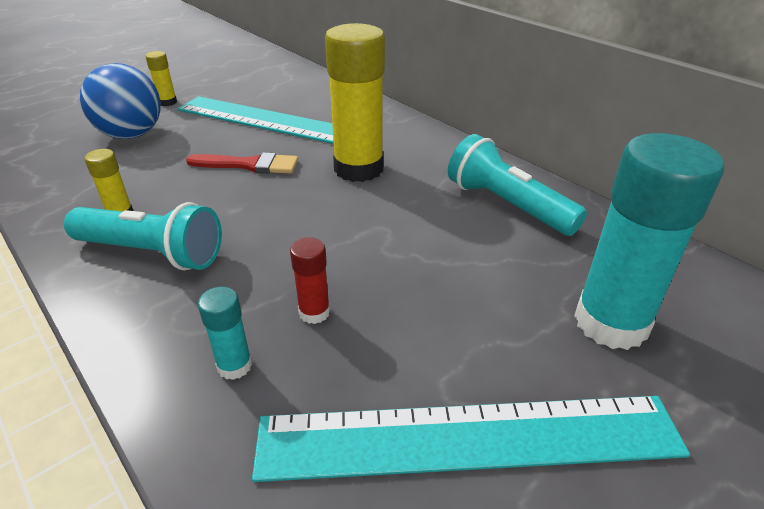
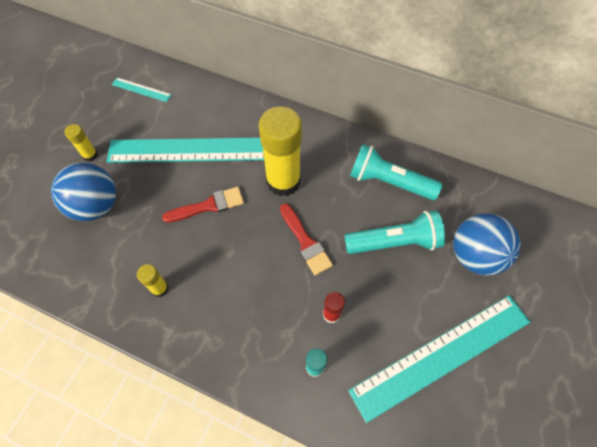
camera: 25 degrees left, 25 degrees up
turquoise flashlight [64,202,222,270] -> turquoise flashlight moved to [345,211,445,254]
turquoise glue stick [574,133,724,350] -> blue ball [453,213,521,276]
none -> turquoise ruler [112,78,172,102]
none -> red brush [280,203,333,276]

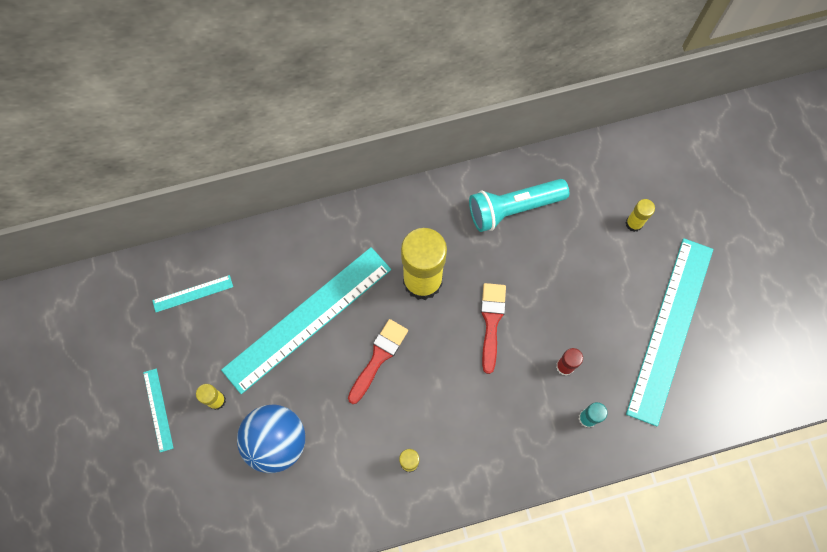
camera: 40 degrees left, 10 degrees up
red brush [280,203,333,276] -> red brush turned 105 degrees counterclockwise [481,283,506,374]
turquoise flashlight [345,211,445,254] -> none
blue ball [453,213,521,276] -> yellow glue stick [626,199,655,232]
none -> turquoise ruler [143,368,174,452]

